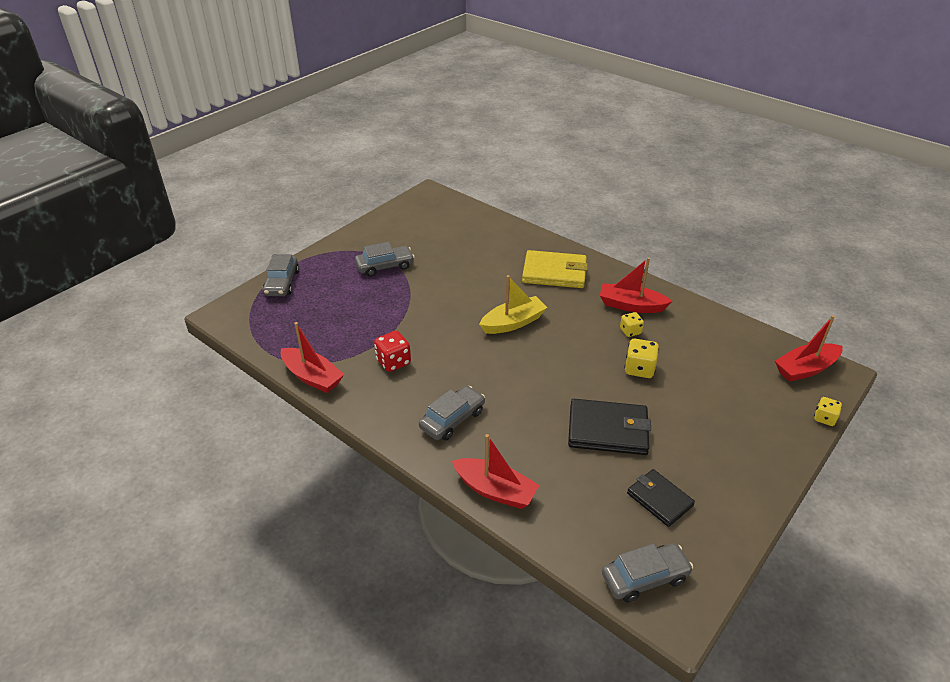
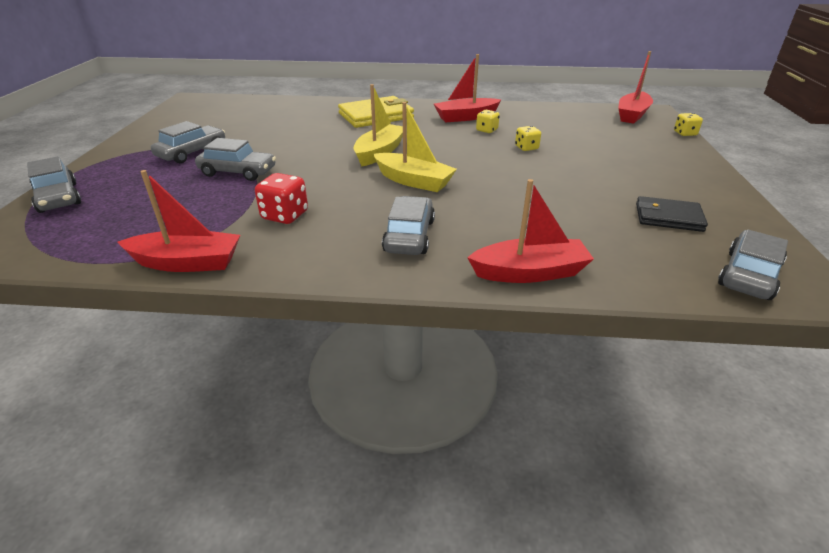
camera: 35 degrees left, 5 degrees down
black wallet [568,399,651,455] -> none
yellow dice [624,339,659,378] -> yellow dice [515,126,541,151], size x0.65
none -> grey car [195,138,276,181]
none -> yellow boat [374,102,457,192]

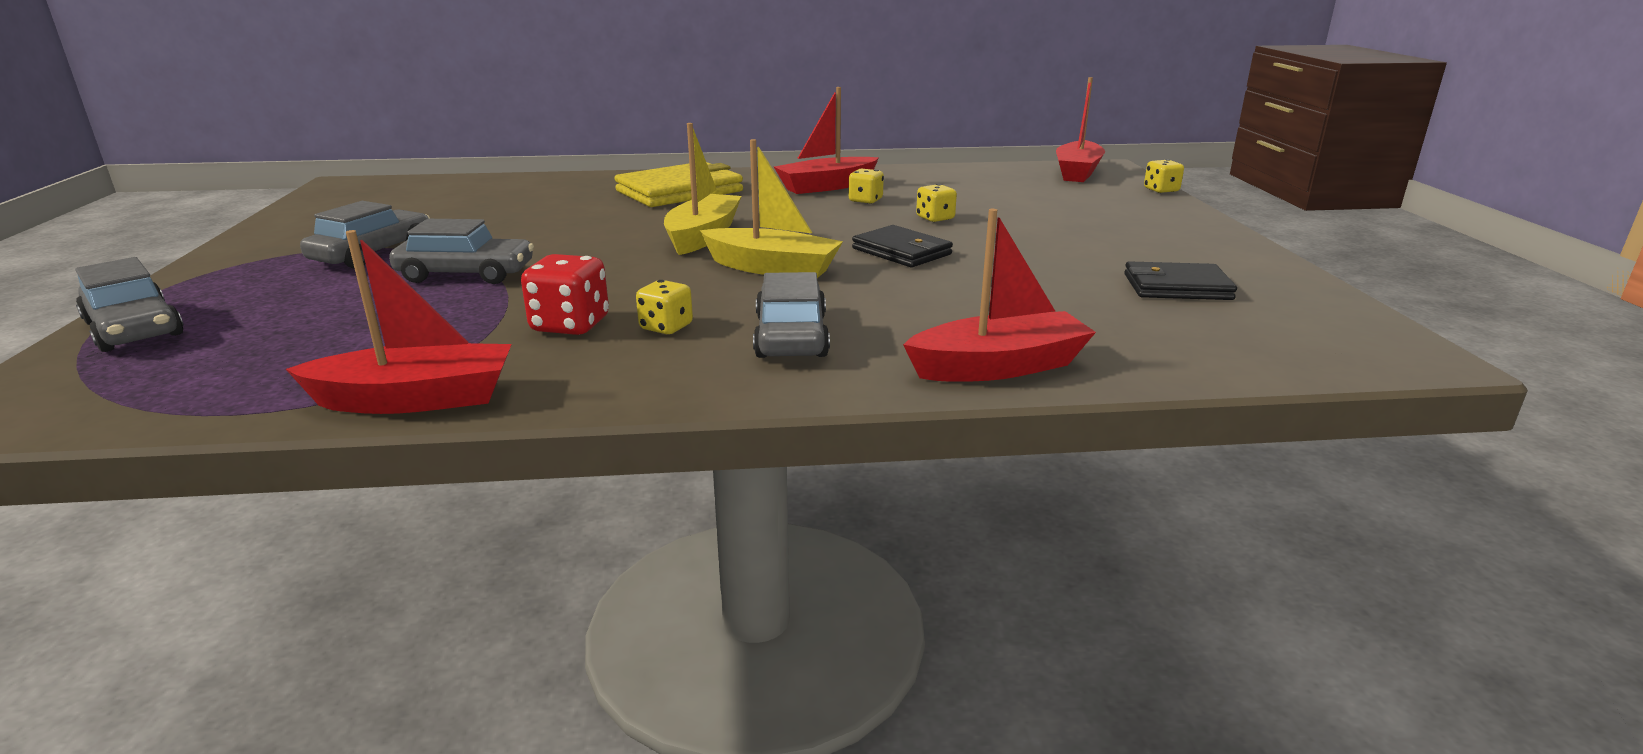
camera: 10 degrees left, 10 degrees down
grey car [718,230,788,300] -> none
none -> yellow dice [636,280,693,334]
none -> black wallet [852,225,953,267]

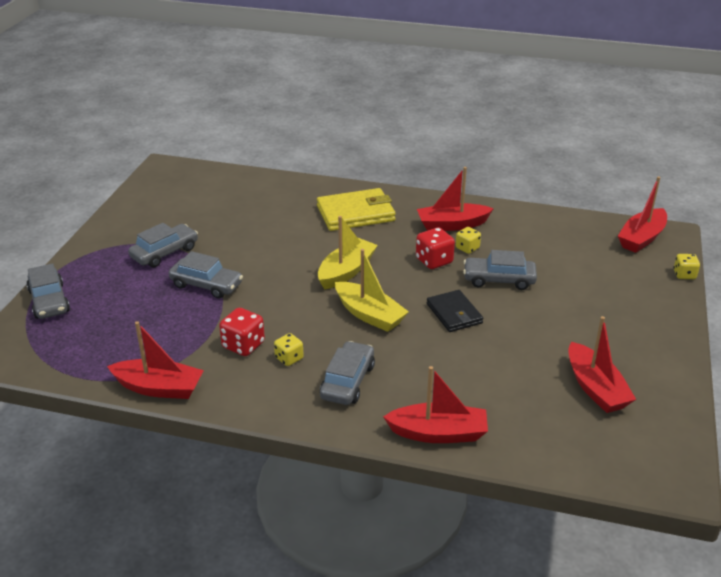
camera: 20 degrees right, 10 degrees up
yellow dice [916,184,957,222] -> grey car [463,250,537,290]
black wallet [1124,261,1237,300] -> red boat [568,316,636,413]
none -> red dice [416,227,455,269]

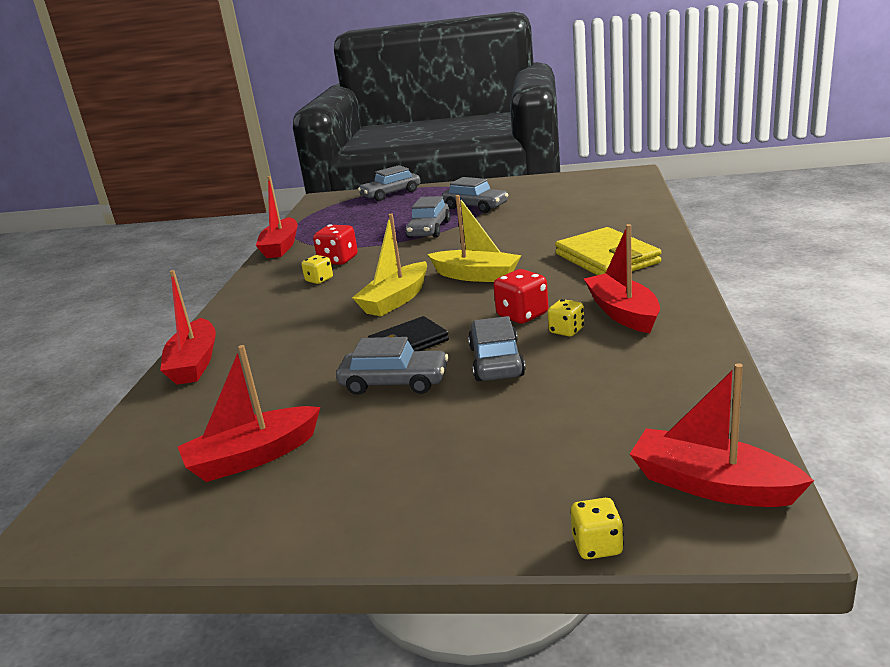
camera: 85 degrees right, 10 degrees down
grey car [320,341,375,405] -> grey car moved to [336,337,449,395]

